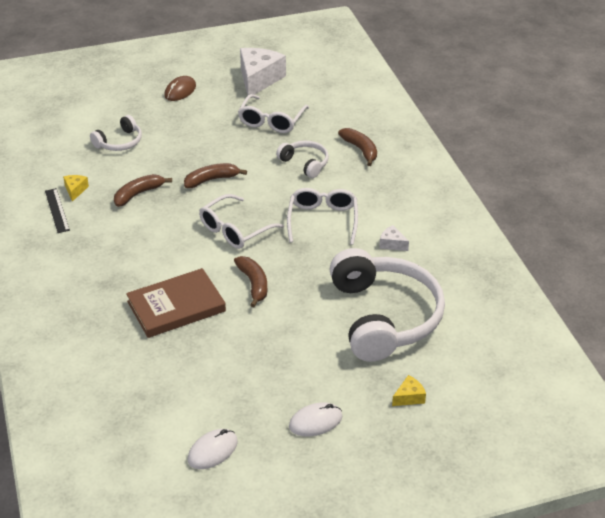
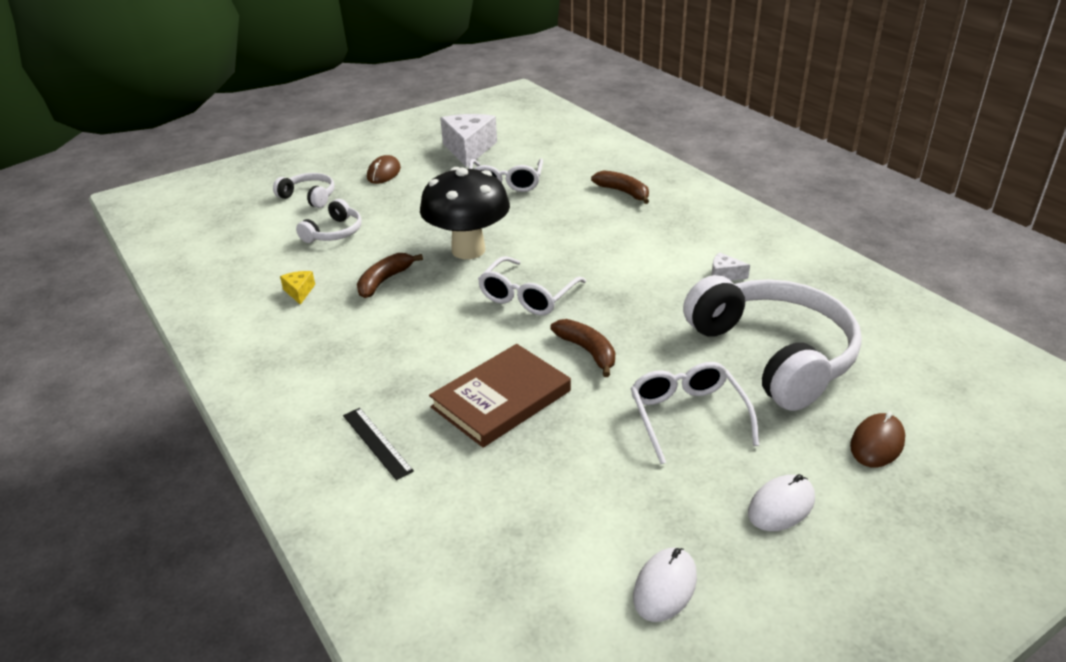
camera: 15 degrees left, 5 degrees down
black ruler [45,188,70,233] -> black ruler moved to [343,408,414,480]
brown banana [184,163,247,188] -> black mushroom [420,167,510,259]
white headphones [276,141,329,178] -> white headphones moved to [273,173,335,208]
white glasses [287,188,358,245] -> white glasses moved to [630,362,759,464]
yellow cheese [392,375,426,406] -> brown mouse [850,411,905,467]

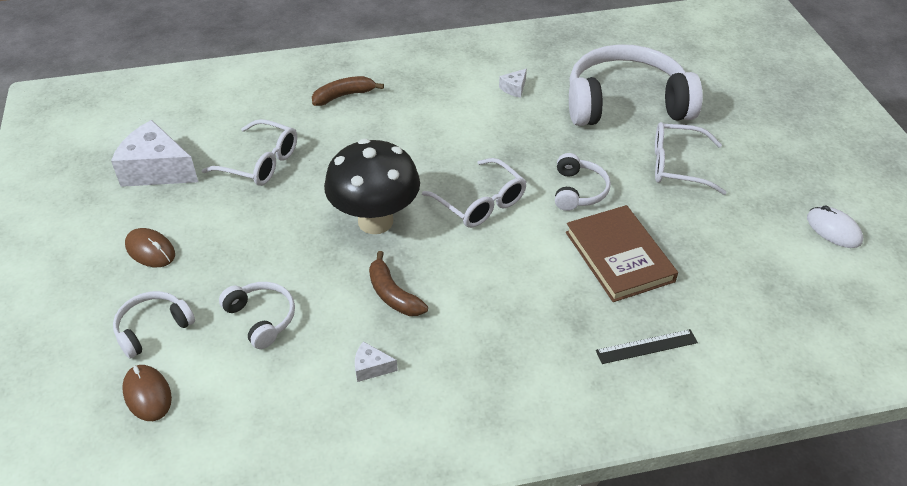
camera: 70 degrees left, 10 degrees up
yellow cheese [280,271,315,305] -> white cheese [355,341,398,382]
brown banana [550,319,615,377] -> white headphones [555,153,611,211]
white mouse [748,474,815,531] -> none
brown mouse [850,411,905,467] -> brown mouse moved to [122,365,172,421]

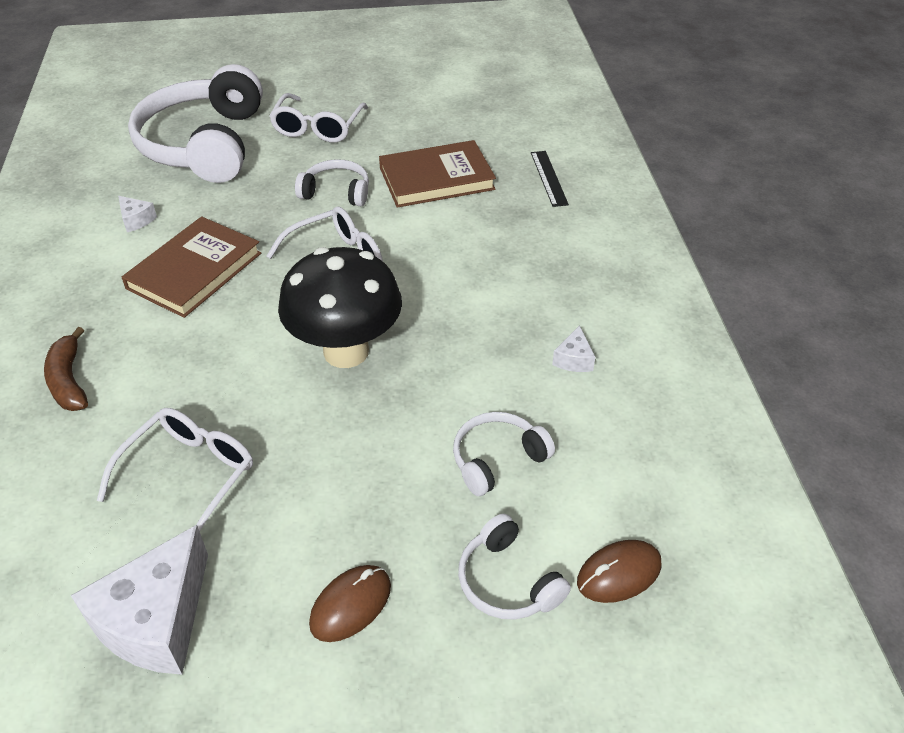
camera: 85 degrees left, 0 degrees up
brown banana [369,251,428,316] -> none
white mouse [807,206,863,248] -> none
none -> brown book [121,216,261,318]

